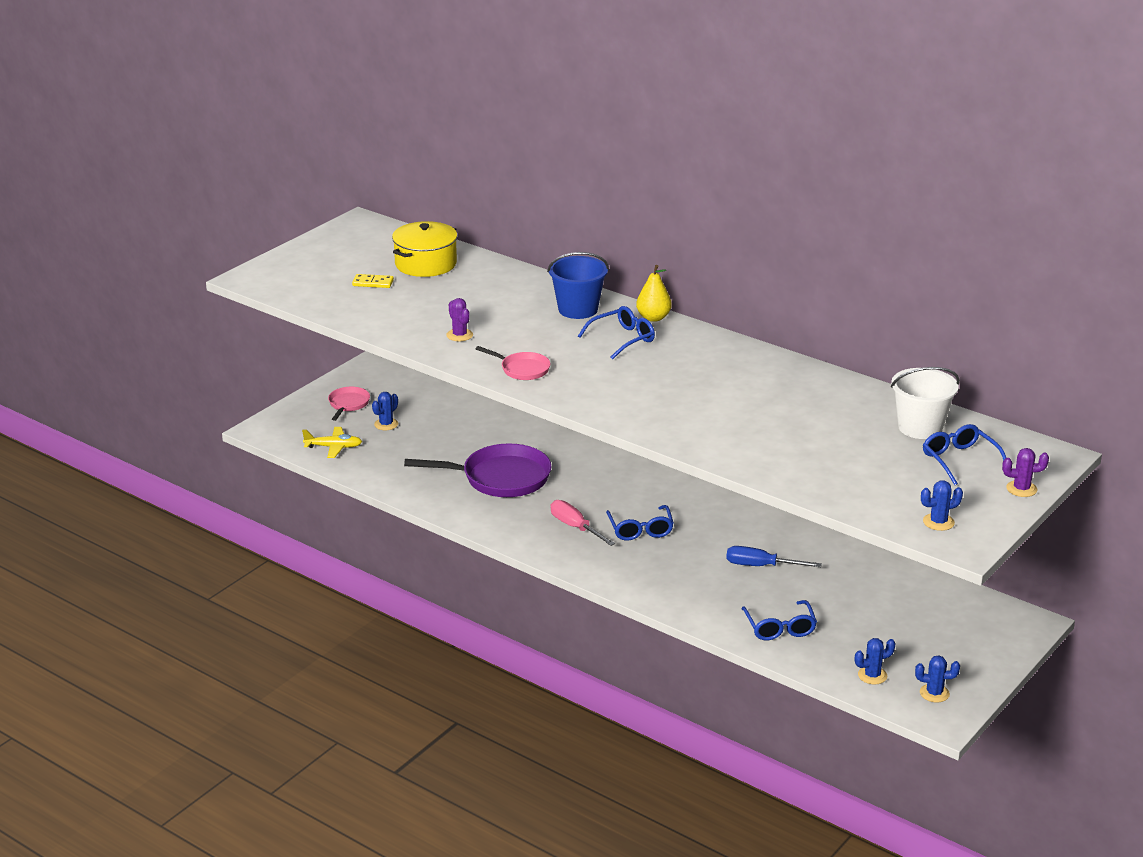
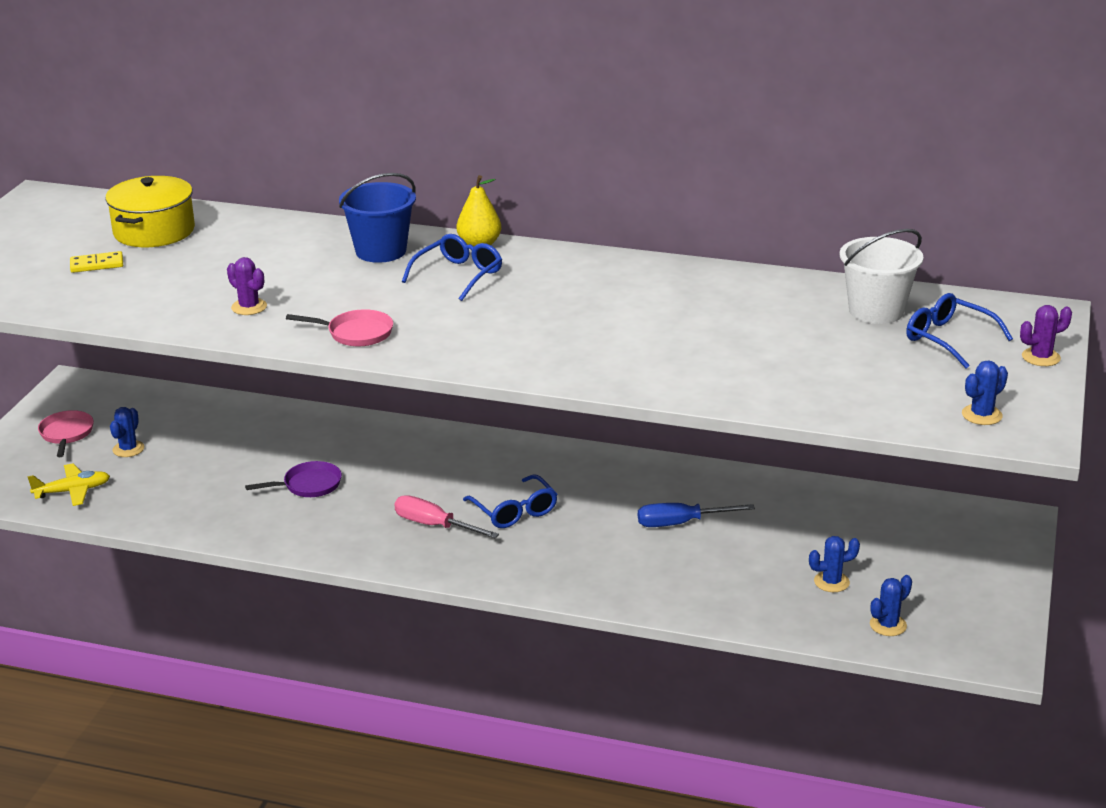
camera: 20 degrees left, 0 degrees up
purple pan [404,443,552,497] -> purple pan [245,461,342,497], size x0.51
blue glasses [741,600,817,640] -> none
blue cactus [915,655,960,702] -> blue cactus moved to [809,536,860,592]

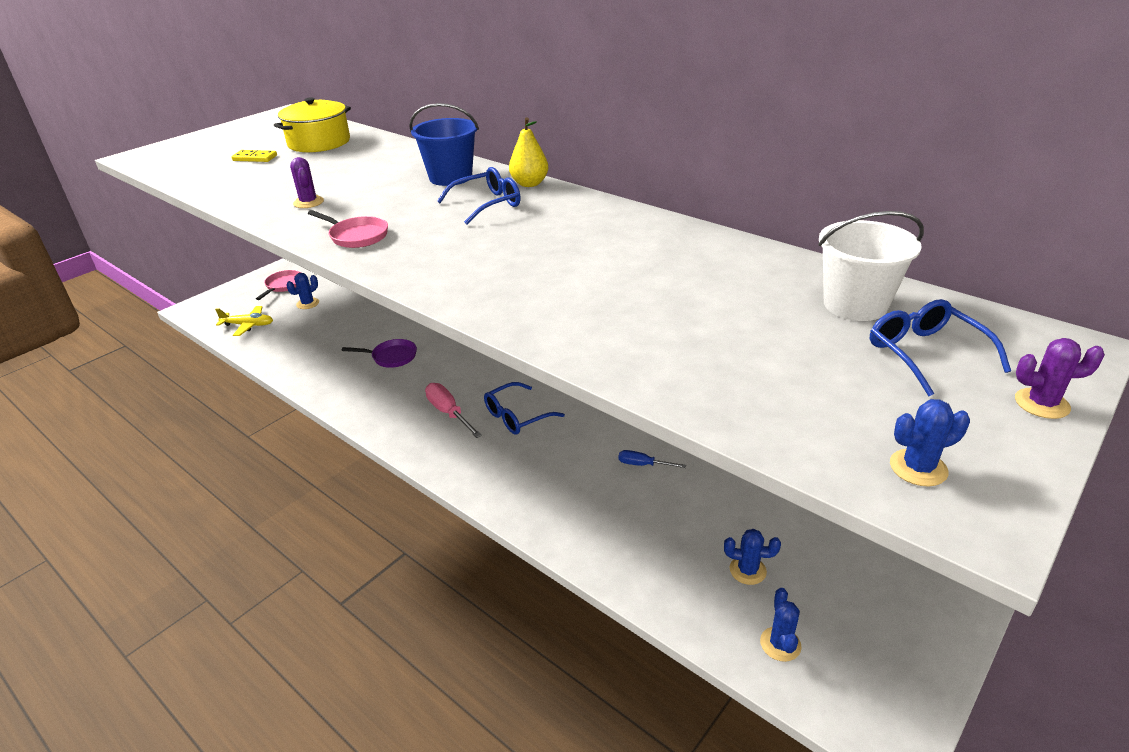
camera: 25 degrees right, 5 degrees up
blue glasses [463,474,558,528] -> blue glasses turned 60 degrees clockwise [484,382,565,435]
blue screwdriver [638,503,755,527] -> blue screwdriver [618,450,686,468], size x0.62
blue cactus [870,575,912,636] -> blue cactus turned 75 degrees counterclockwise [760,588,802,662]

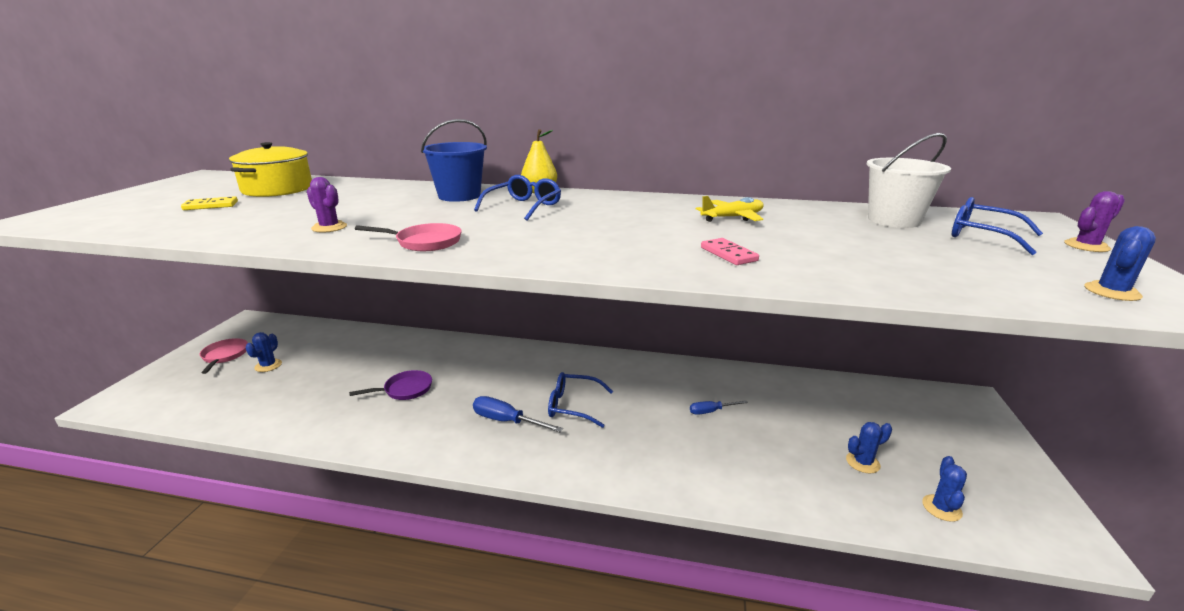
camera: 30 degrees left, 10 degrees down
yellow plane [215,306,273,336] -> yellow plane moved to [696,196,764,222]
pink screwdriver [425,383,482,438] -> blue screwdriver [473,396,563,432]
blue glasses [484,382,565,435] -> blue glasses turned 75 degrees clockwise [548,372,613,428]
blue cactus [760,588,802,662] -> blue cactus turned 45 degrees clockwise [922,456,967,522]
none -> pink domino [701,238,759,265]

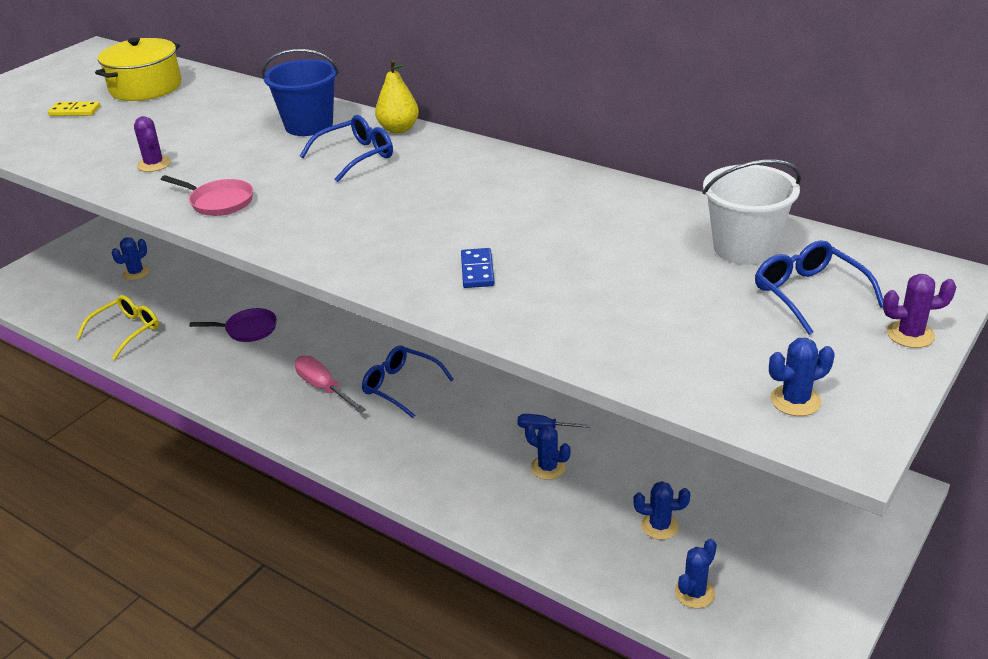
camera: 25 degrees right, 10 degrees up
pink pan [199,338,248,374] -> none
blue screwdriver [473,396,563,432] -> pink screwdriver [295,356,366,413]
yellow plane [696,196,764,222] -> none
pink domino [701,238,759,265] -> blue domino [461,248,495,288]
none -> yellow glasses [76,295,159,360]
none -> blue cactus [525,423,570,480]

